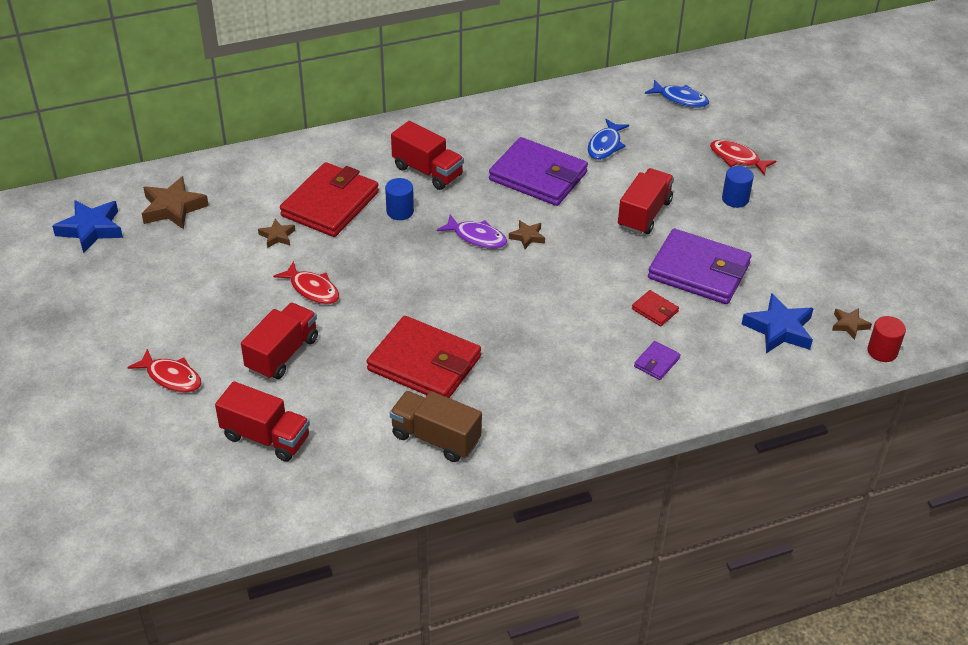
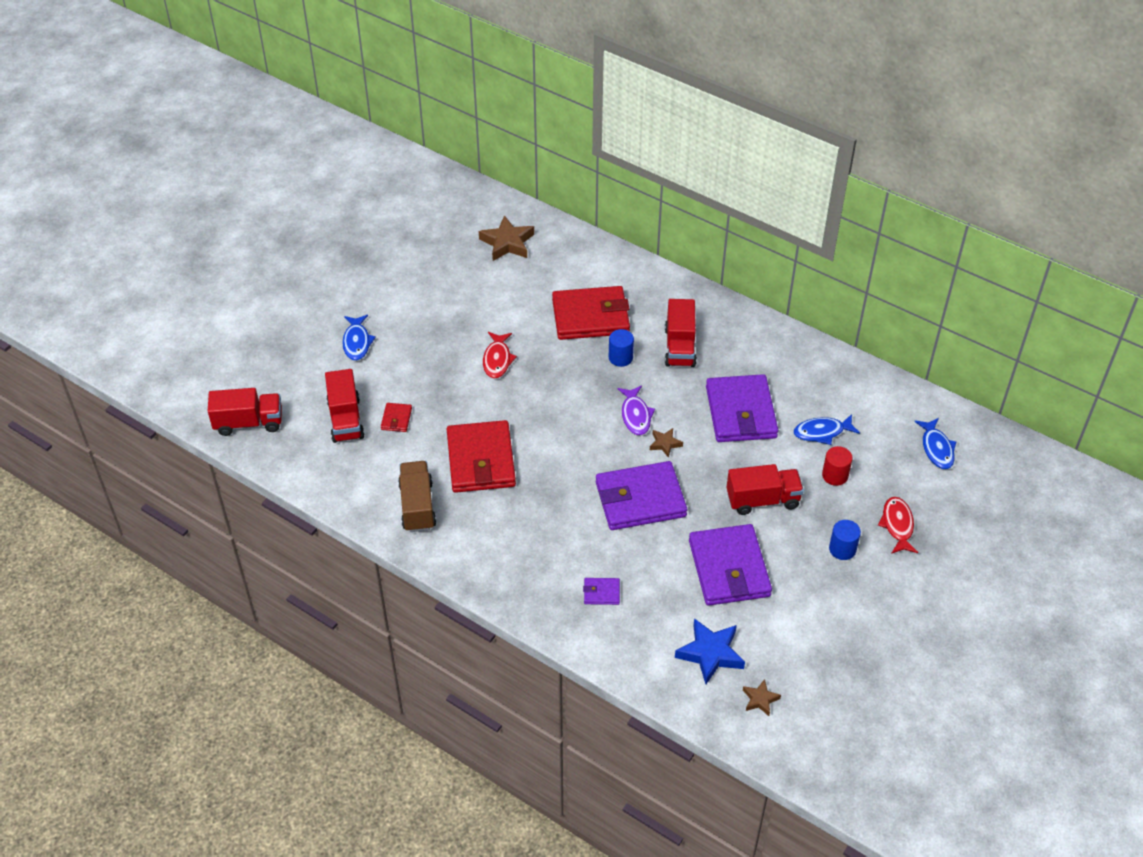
camera: 55 degrees right, 5 degrees up
blue star [52,200,123,254] -> none
red fish [127,349,202,393] -> blue fish [342,315,376,361]
red truck [241,303,318,380] -> red truck moved to [208,388,282,436]
brown star [258,219,295,248] -> none
red wallet [632,290,679,326] -> red wallet moved to [381,403,412,432]
red cylinder [867,316,906,362] -> red cylinder moved to [822,446,853,486]
none -> purple wallet [596,461,687,530]

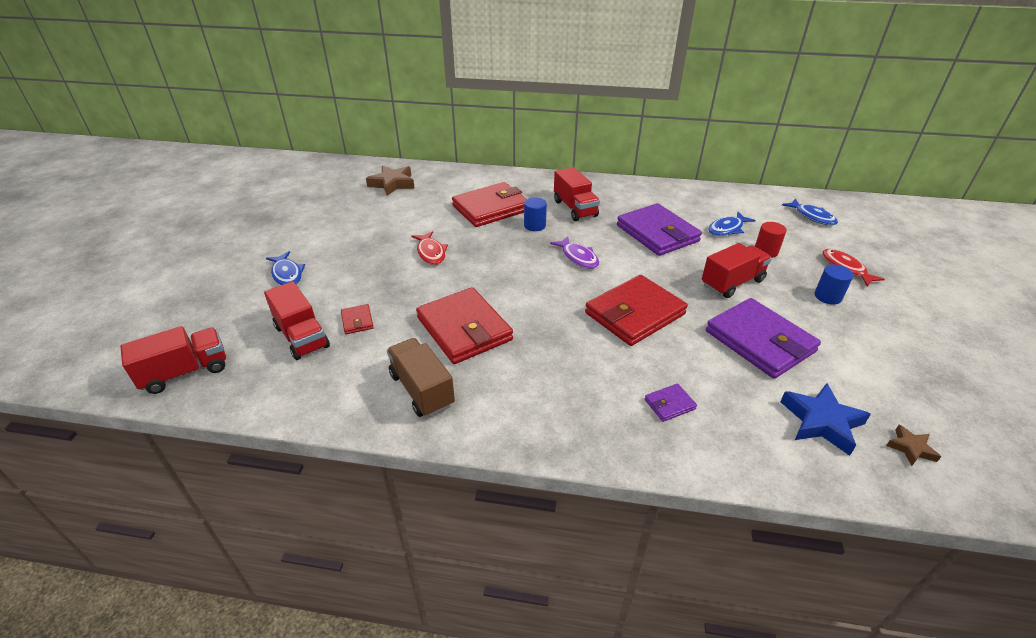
camera: 25 degrees left, 10 degrees down
purple wallet [596,461,687,530] -> red wallet [585,275,688,346]
brown star [650,428,683,458] -> none

